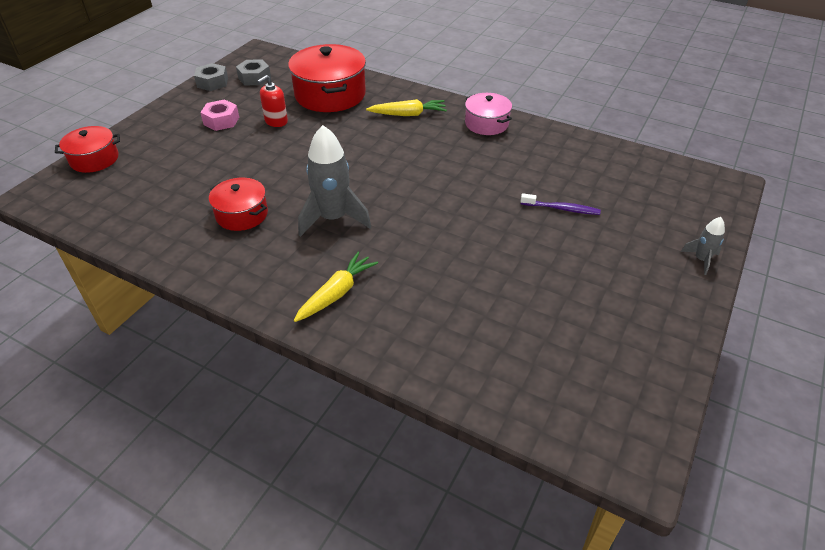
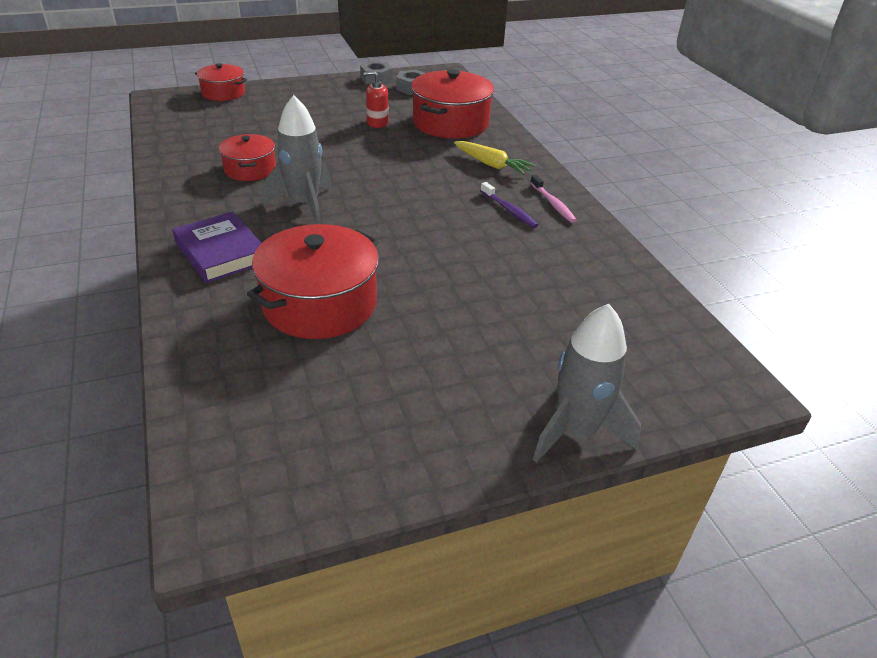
camera: 40 degrees right, 5 degrees down
pink nut [200,99,239,131] -> none
yellow carrot [294,252,378,322] -> purple book [172,211,262,283]
pink pot [465,93,512,135] -> pink toothbrush [530,175,577,223]
purple toothbrush [520,193,601,215] -> purple toothbrush moved to [481,182,538,228]
grey rocket [681,217,725,275] -> grey rocket [533,304,641,463], size x2.04
none -> red pot [247,224,379,339]

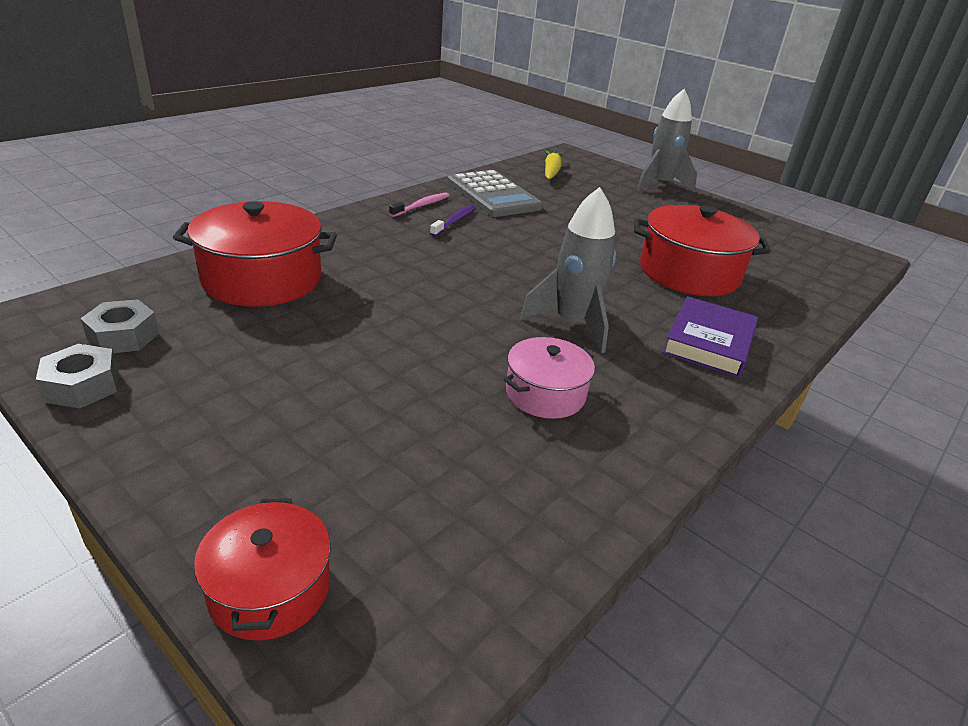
camera: 120 degrees left, 5 degrees down
red pot [219,134,276,181] -> pink pot [503,337,595,419]
red soap dispenser [363,71,388,128] -> none
yellow carrot [454,141,535,175] -> yellow carrot moved to [544,150,564,179]
none -> grey calculator [447,170,543,217]

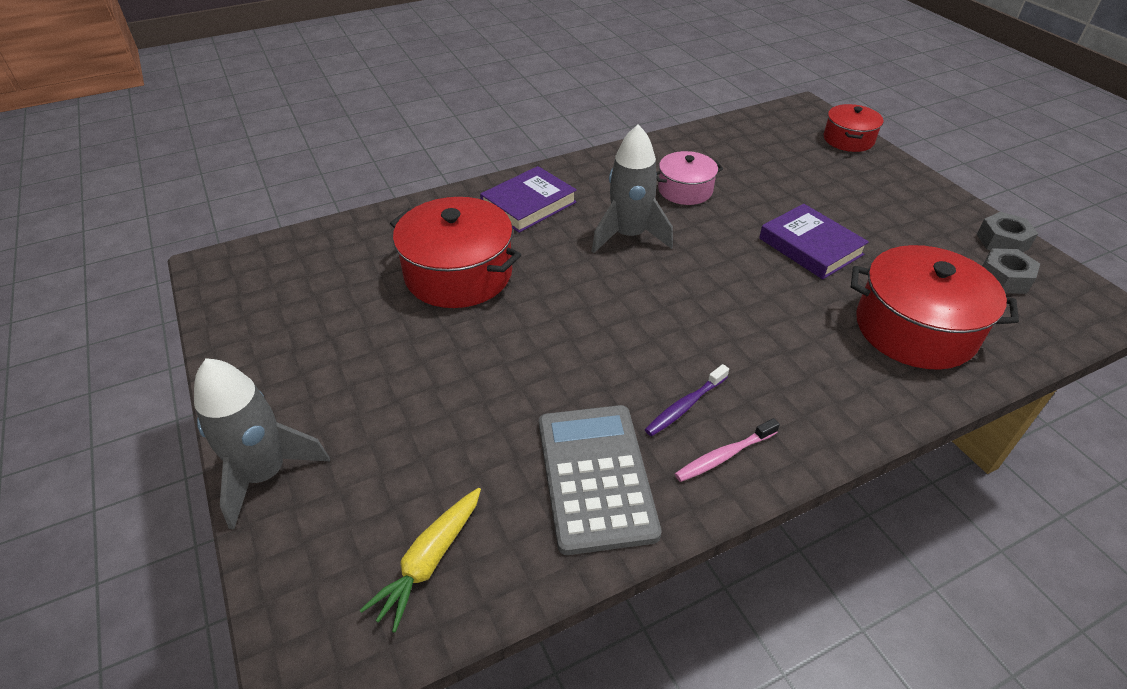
camera: 155 degrees left, 10 degrees up
none -> purple book [759,204,869,279]

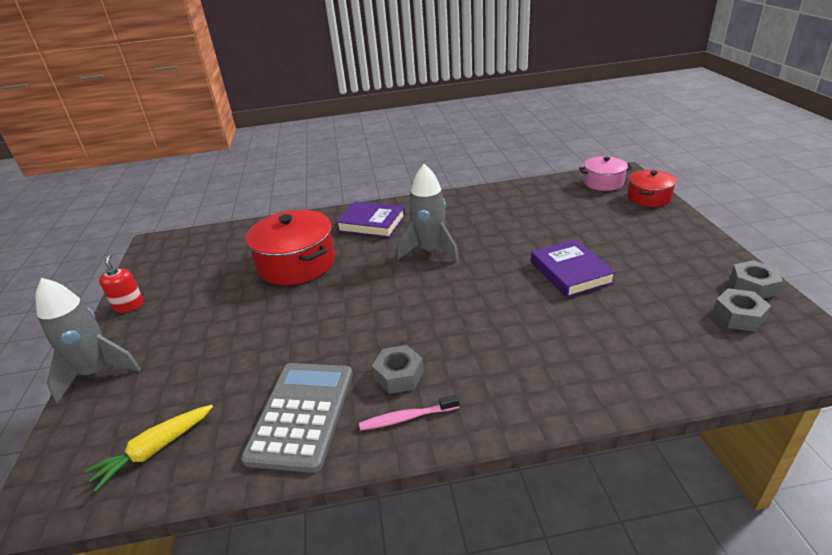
camera: 20 degrees right, 10 degrees down
purple book [480,166,577,233] -> purple book turned 45 degrees clockwise [336,201,405,238]
purple toothbrush [645,364,729,436] -> grey nut [372,345,424,394]
pink pot [656,151,723,205] -> pink pot moved to [579,156,633,191]
red pot [851,245,1019,370] -> none
none -> red soap dispenser [99,253,144,313]

